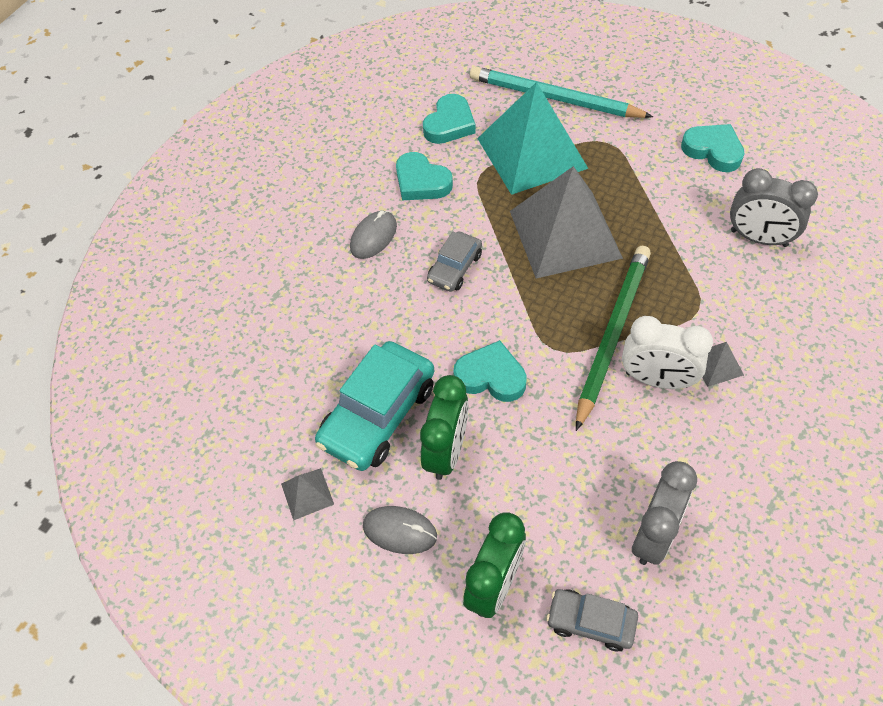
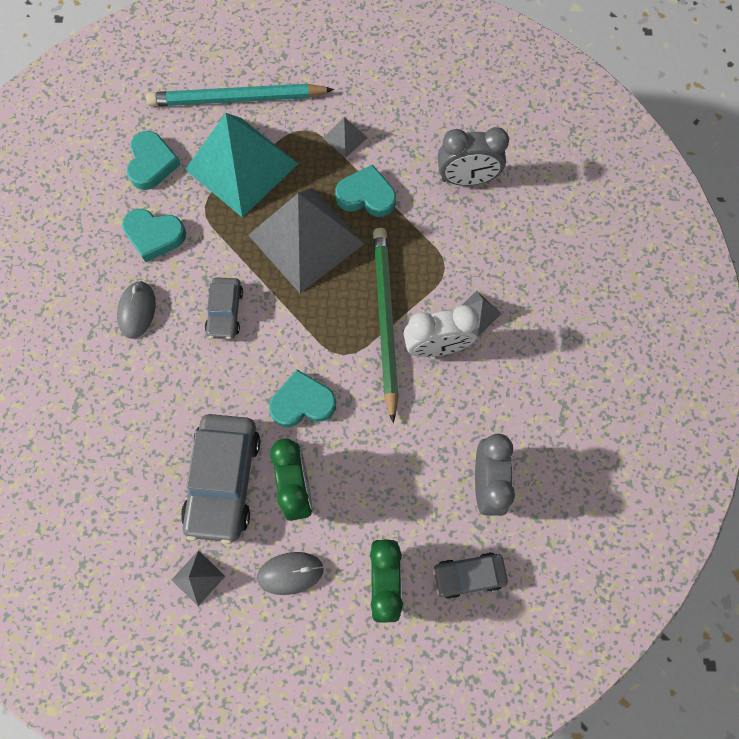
camera: 30 degrees left, 15 degrees up
turquoise car [315,341,434,471] -> grey car [181,414,260,544]
turquoise heart [681,124,745,172] -> turquoise heart moved to [335,165,396,217]
none -> grey pyramid [323,117,368,158]

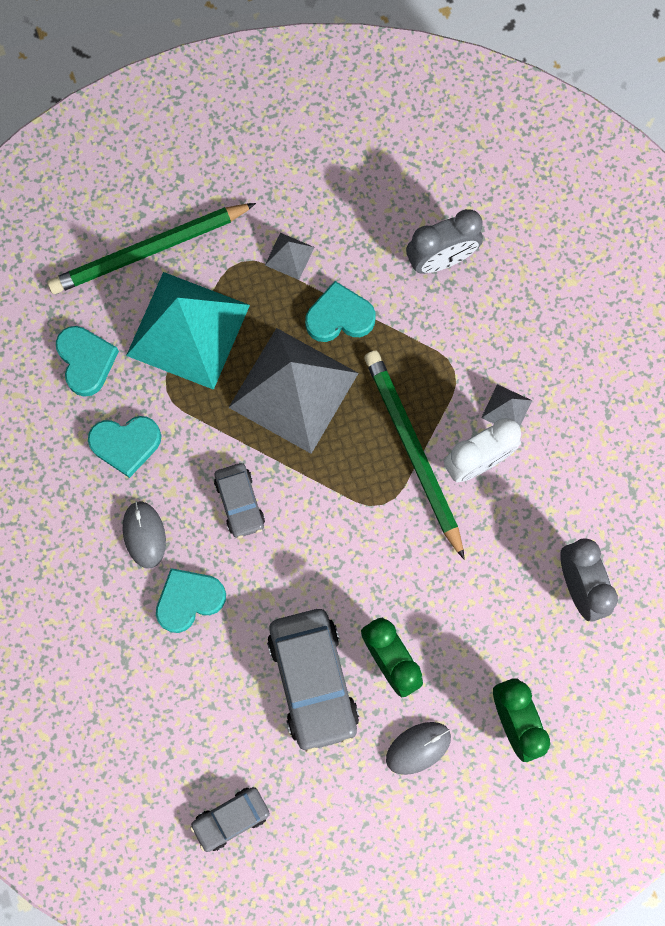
camera: 20 degrees left, 5 degrees up
turquoise pencil [146,84,334,106] -> green pencil [47,203,256,294]
grey pyramid [171,550,225,606] -> none
turquoise heart [269,370,336,427] -> turquoise heart moved to [156,568,226,633]
grey car [433,552,508,599] -> grey car moved to [190,787,270,852]

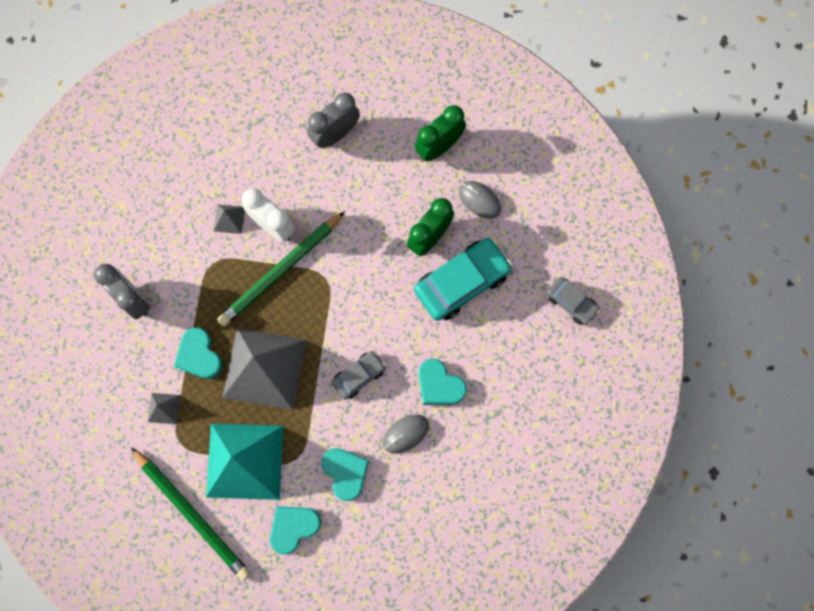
camera: 110 degrees left, 0 degrees up
grey car [267,609,359,753] -> turquoise car [414,238,512,321]

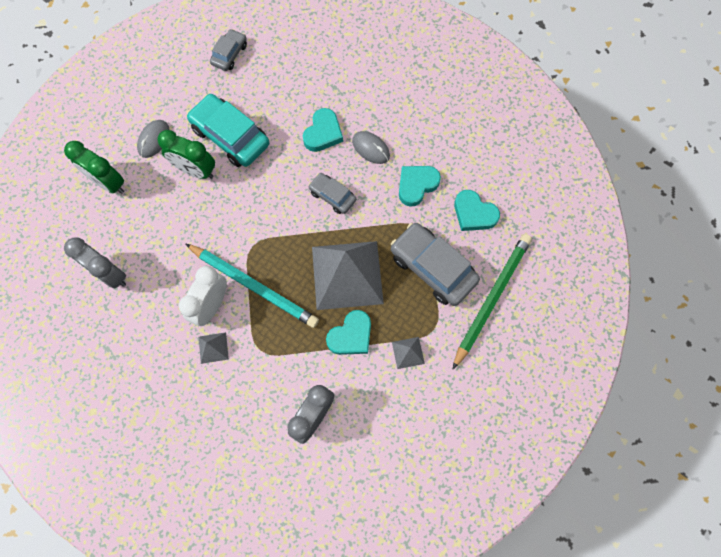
camera: 105 degrees left, 5 degrees down
turquoise pyramid [206,424,284,500] -> grey car [391,223,480,306]
green pencil [217,211,345,327] -> turquoise pencil [185,243,319,328]

